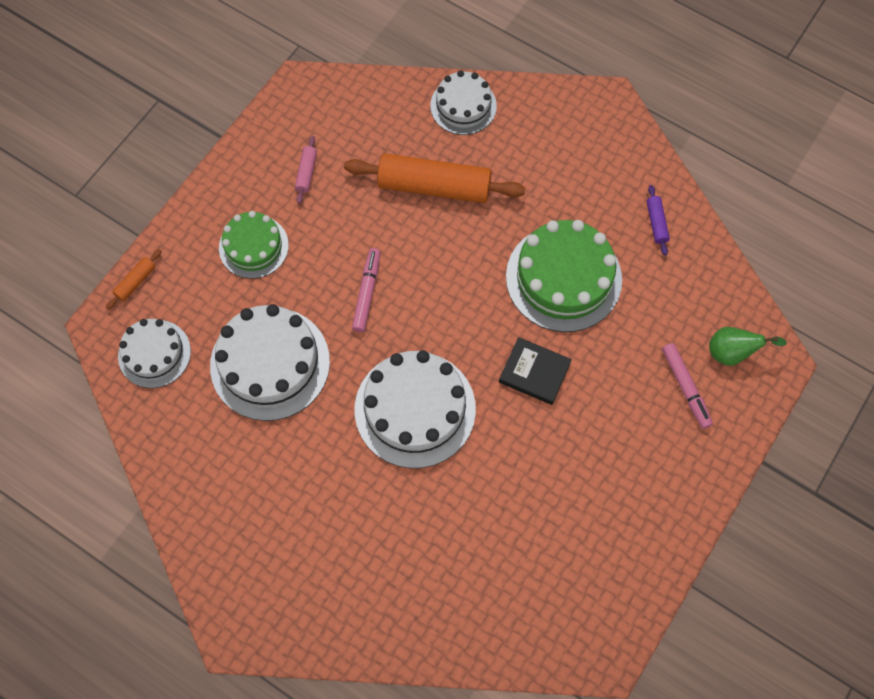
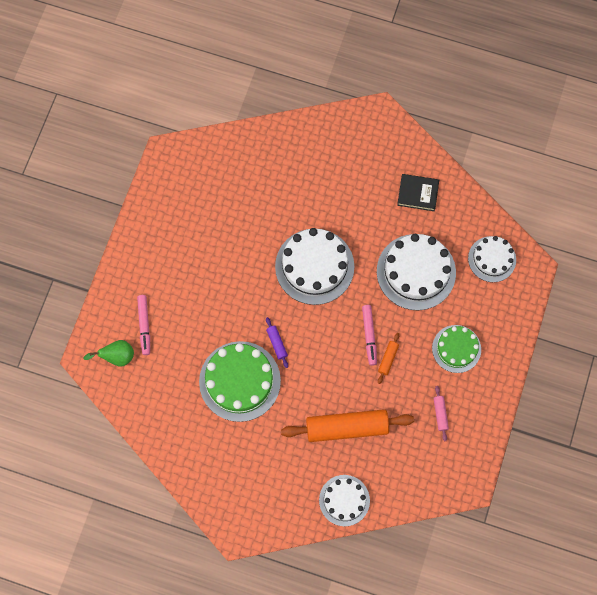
camera: 165 degrees right, 5 degrees up
orange rolling pin [106,249,162,310] -> orange rolling pin moved to [378,333,399,384]
black book [499,337,572,405] -> black book moved to [397,174,439,211]
purple rolling pin [647,185,670,256] -> purple rolling pin moved to [266,317,288,368]
pink marker [662,343,713,429] -> pink marker turned 150 degrees counterclockwise [137,295,150,355]

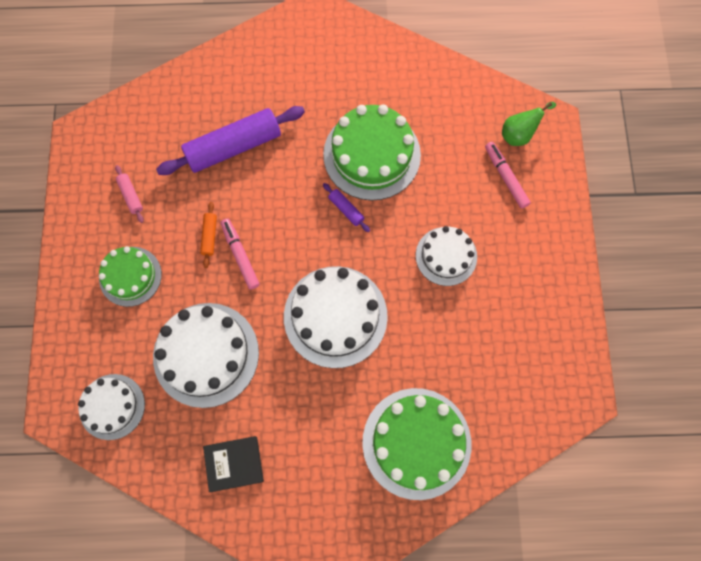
camera: 160 degrees right, 0 degrees up
orange rolling pin [281,409,414,442] -> purple rolling pin [156,106,305,175]
white cake [319,475,370,526] -> white cake moved to [416,226,477,286]
none -> green cake [362,388,471,500]

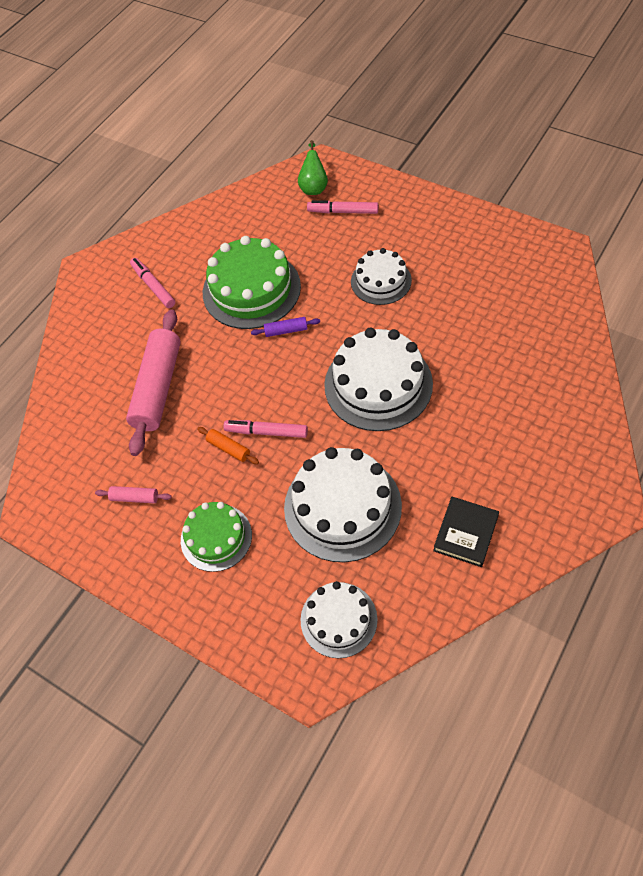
camera: 50 degrees left, 15 degrees down
purple rolling pin [156,106,305,175] -> pink rolling pin [126,309,181,456]
green cake [362,388,471,500] -> none
none -> pink marker [130,258,175,308]

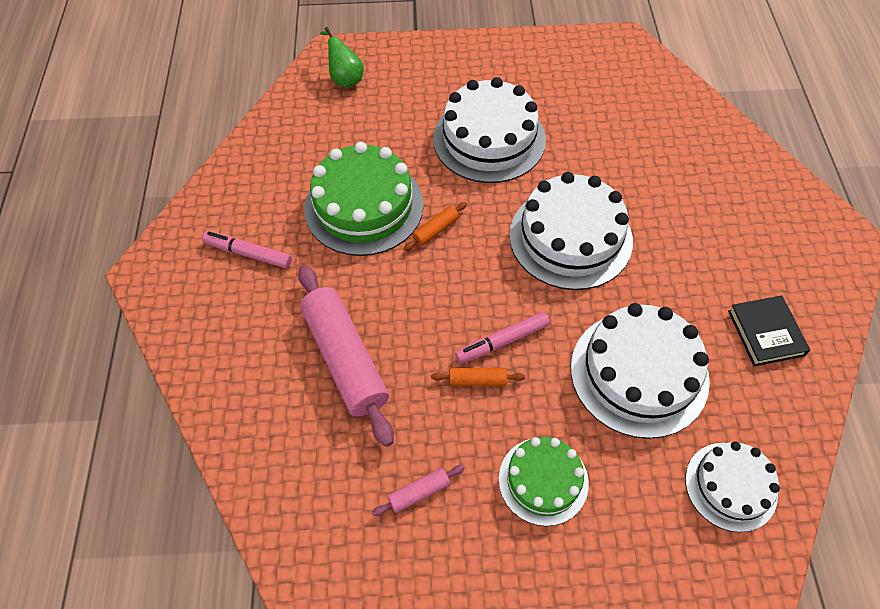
camera: 40 degrees left, 0 degrees up
purple rolling pin [251,317,320,337] -> orange rolling pin [404,202,467,251]
pink marker [307,200,379,214] -> none
white cake [351,248,412,305] -> white cake [433,77,546,183], size x1.65

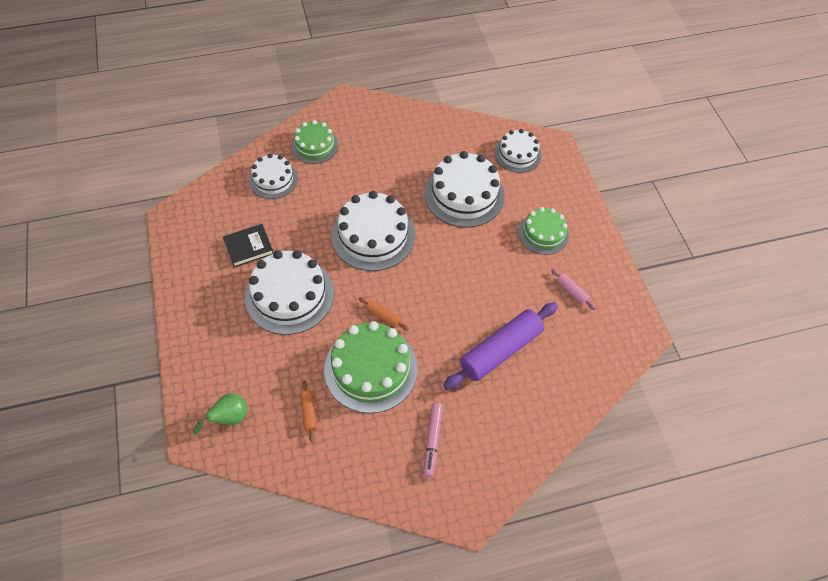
camera: 105 degrees left, 0 degrees up
pink rolling pin [298,265,394,447] -> purple rolling pin [443,302,558,390]
orange rolling pin [431,368,525,386] -> orange rolling pin moved to [300,380,317,443]
pink marker [455,312,550,364] -> none
black book [728,295,810,366] -> black book moved to [223,224,273,268]
none -> white cake [249,154,298,199]
none -> green cake [291,120,338,164]

